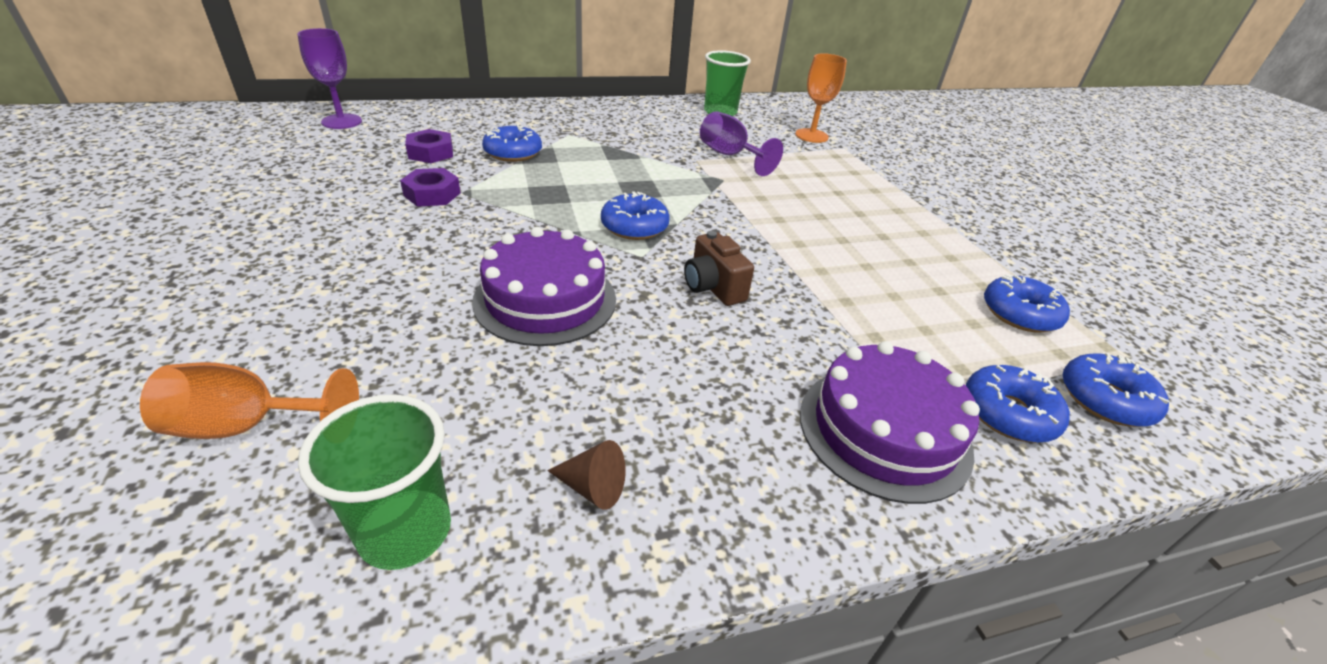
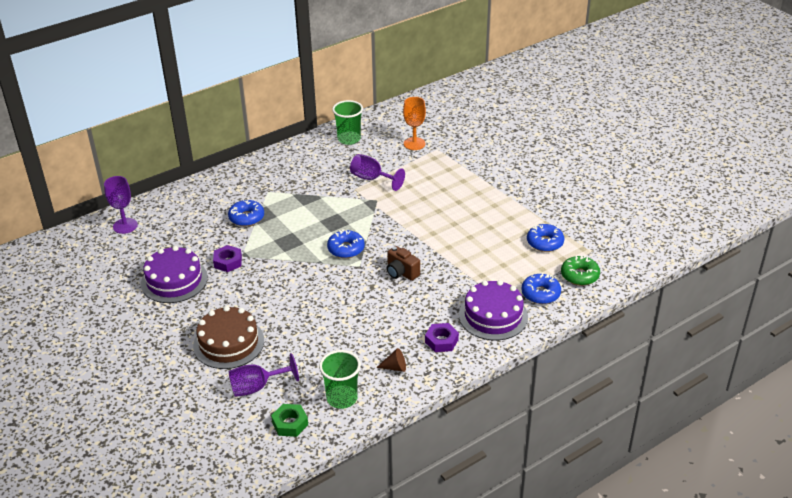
camera: 15 degrees left, 0 degrees up
orange goblet [140,362,359,439] -> purple goblet [229,353,299,397]
purple nut [405,129,453,163] -> purple nut moved to [425,323,459,352]
purple cake [472,227,616,346] -> purple cake moved to [141,246,208,303]
blue donut [1063,353,1169,427] -> green donut [561,255,600,286]
none -> brown cake [193,306,264,369]
none -> green nut [271,404,308,437]

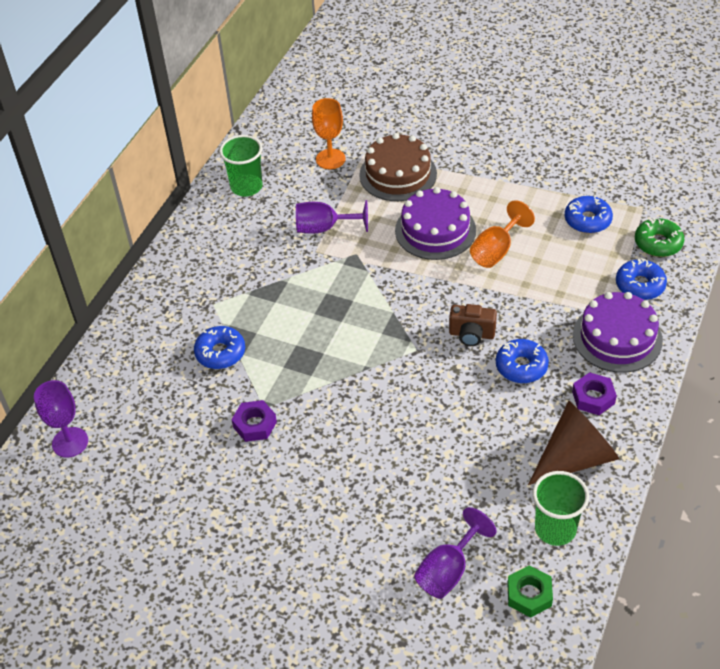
camera: 30 degrees left, 10 degrees up
purple cake [141,246,208,303] -> purple cake moved to [395,187,476,260]
brown cake [193,306,264,369] -> brown cake moved to [359,133,437,201]
blue donut [327,230,365,258] -> blue donut moved to [496,339,549,383]
brown cone [376,348,406,372] -> brown cone [528,401,619,485], size x2.34
none -> orange goblet [470,200,535,268]

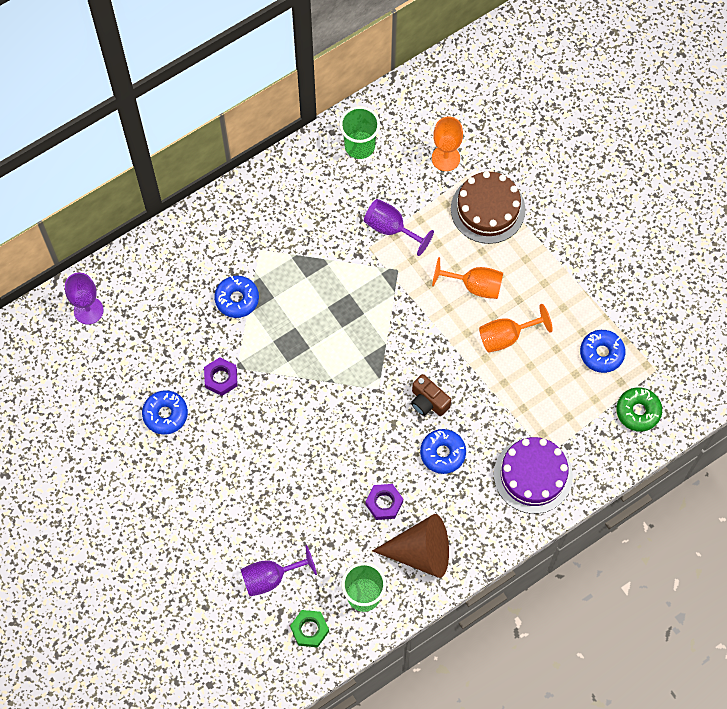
camera: 30 degrees right, 20 degrees up
purple cake [395,187,476,260] -> orange goblet [432,257,503,299]
purple nut [572,372,617,415] -> purple nut moved to [365,484,403,520]
blue donut [616,258,667,300] -> blue donut moved to [142,390,188,435]

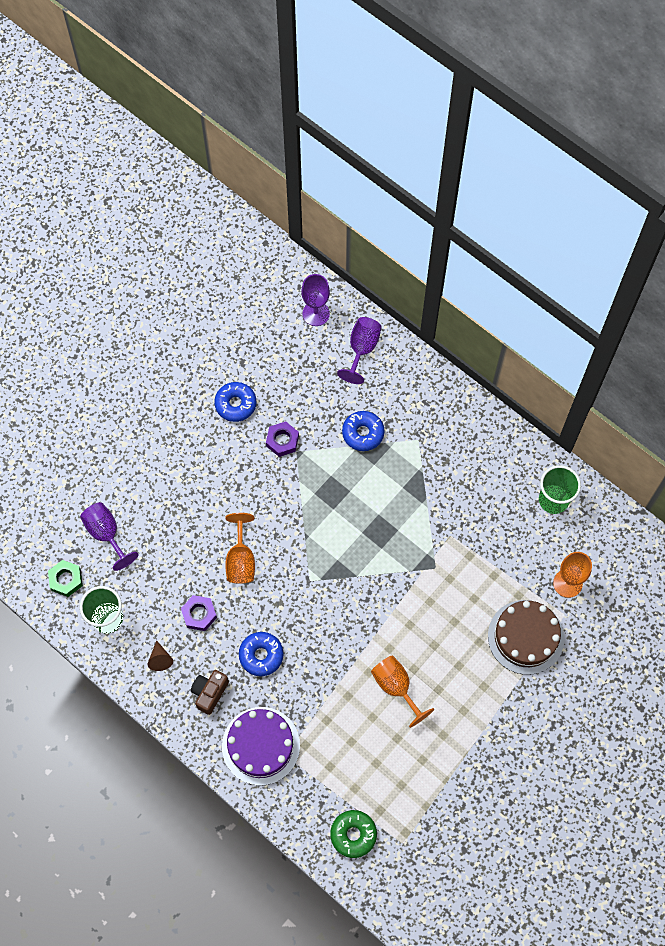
camera: 75 degrees right, 0 degrees up
purple goblet [364,199,434,256] -> purple goblet moved to [337,317,382,384]
brown cone [372,514,449,578] -> brown cone [148,641,173,671], size x0.43
brown camera [411,374,451,416] -> brown camera moved to [191,670,229,715]
orange goblet [432,257,503,299] -> orange goblet moved to [225,513,255,584]
blue donut [580,330,625,373] -> none

